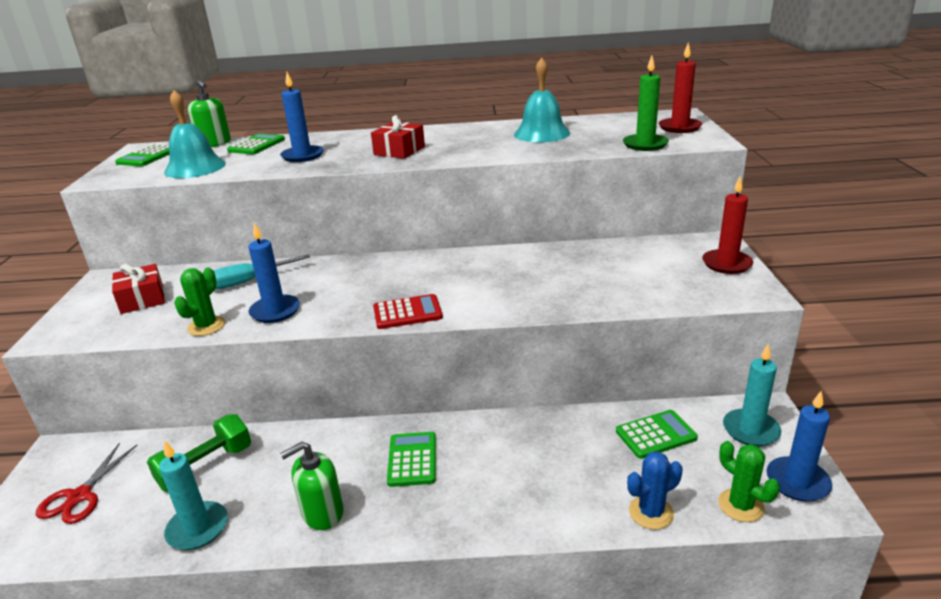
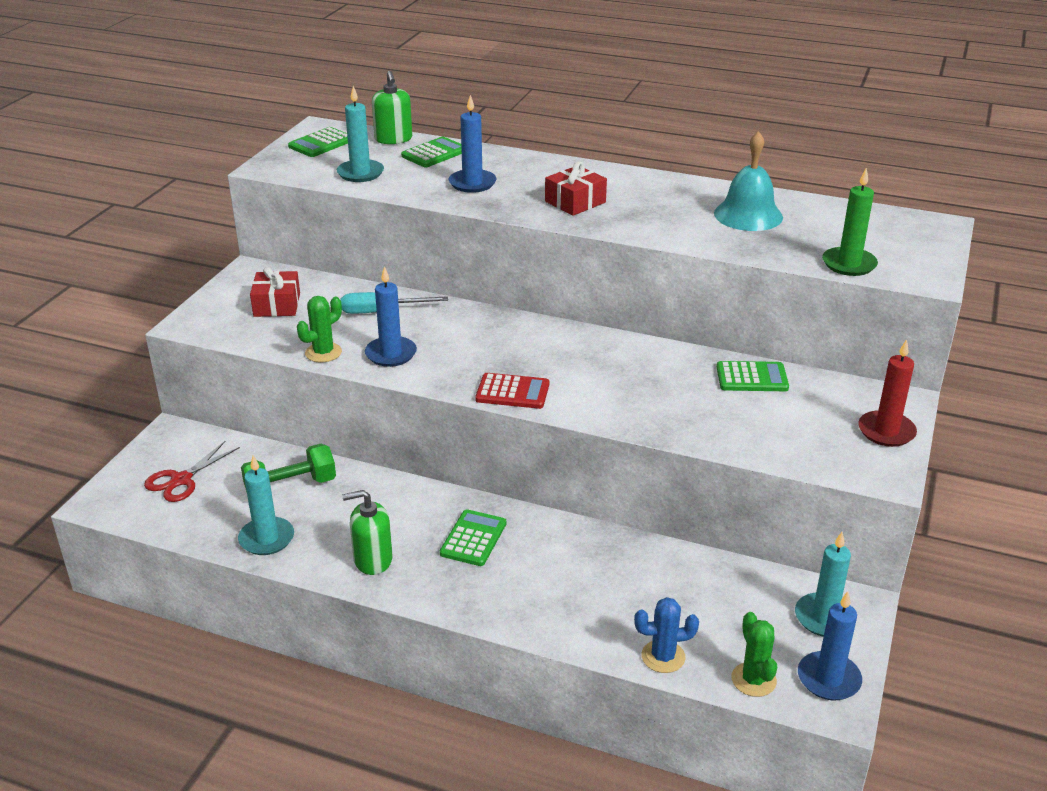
camera: 20 degrees right, 5 degrees up
turquoise bell [164,90,226,178] -> turquoise candle [337,86,384,182]
green calculator [616,410,698,459] -> green calculator moved to [717,361,789,391]
red candle [658,42,702,133] -> none

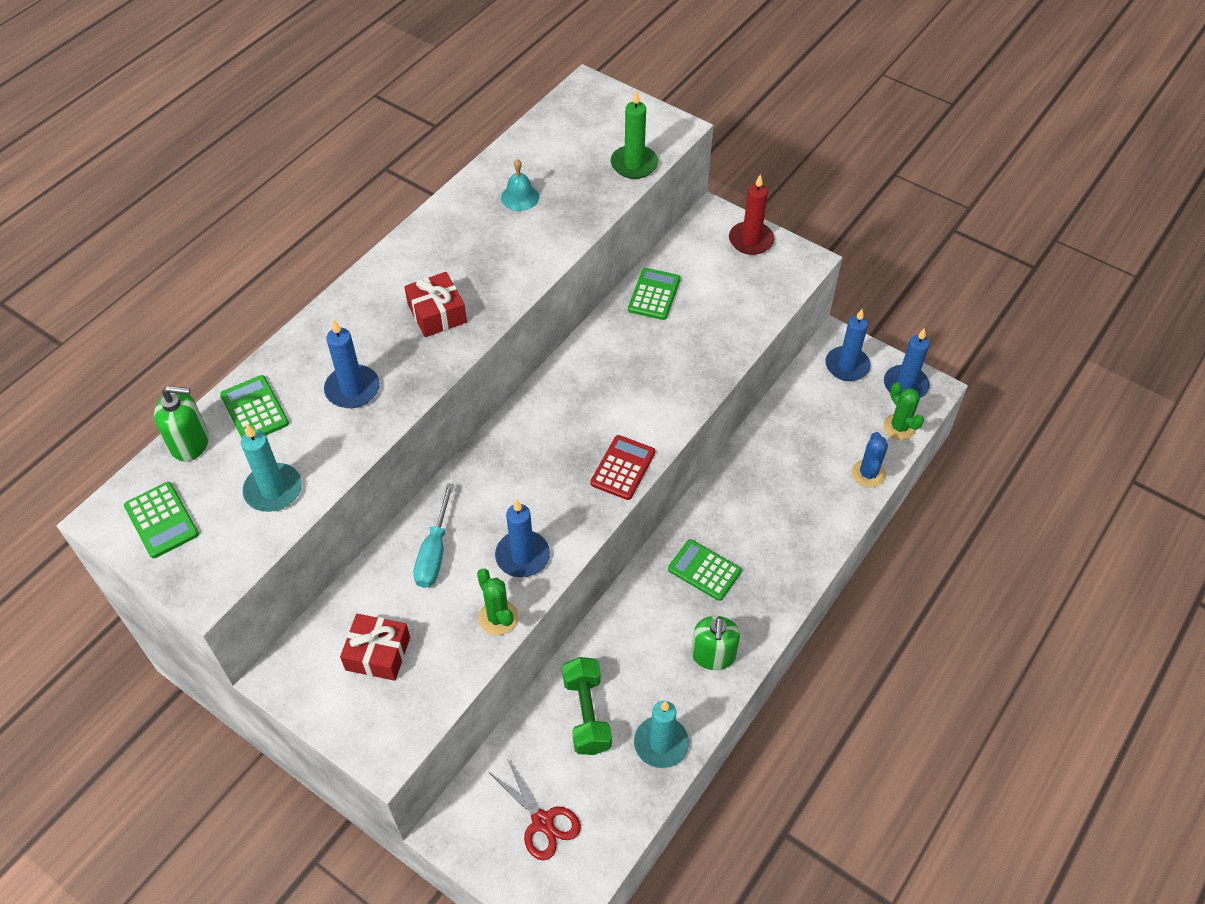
camera: 75 degrees left, 20 degrees up
turquoise bell [714,131,783,231] -> turquoise bell [501,159,539,211], size x0.58
green cactus [732,612,777,697] -> green cactus turned 60 degrees clockwise [883,382,924,440]
turquoise candle [795,532,851,637] -> blue candle [825,309,871,381]

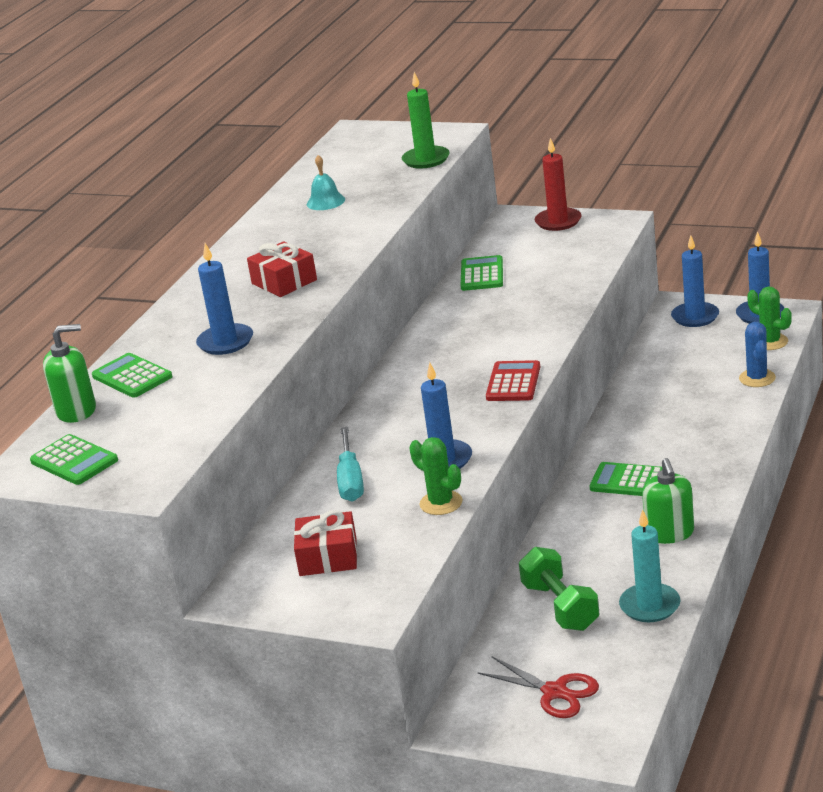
camera: 10 degrees left, 25 degrees down
turquoise candle [241,424,302,512] -> none

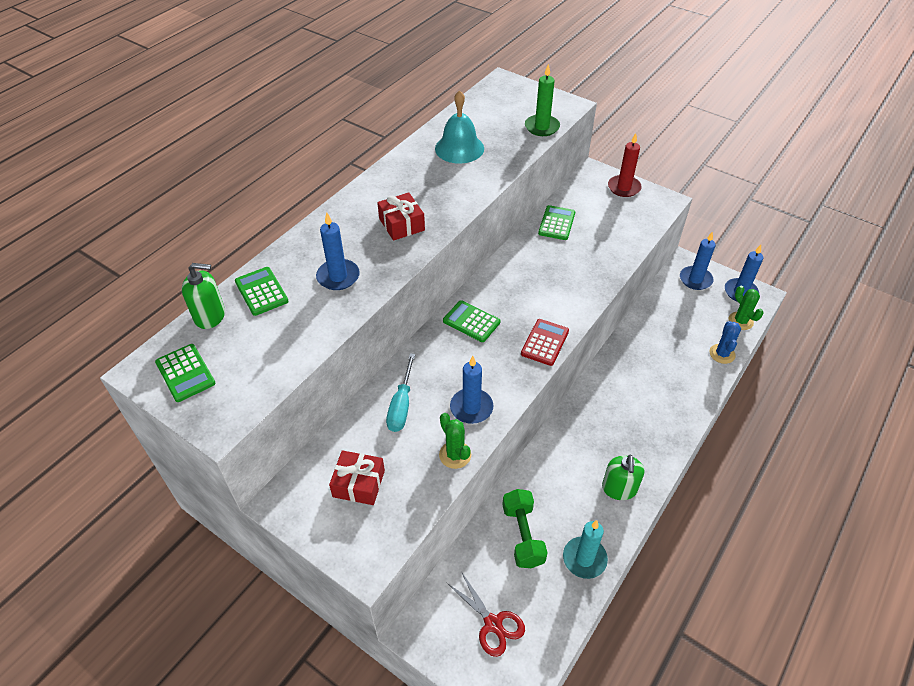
camera: 10 degrees right, 20 degrees up
turquoise bell [307,155,345,210] -> turquoise bell [435,90,484,164], size x1.73
green calculator [590,462,662,496] -> green calculator moved to [443,300,500,342]

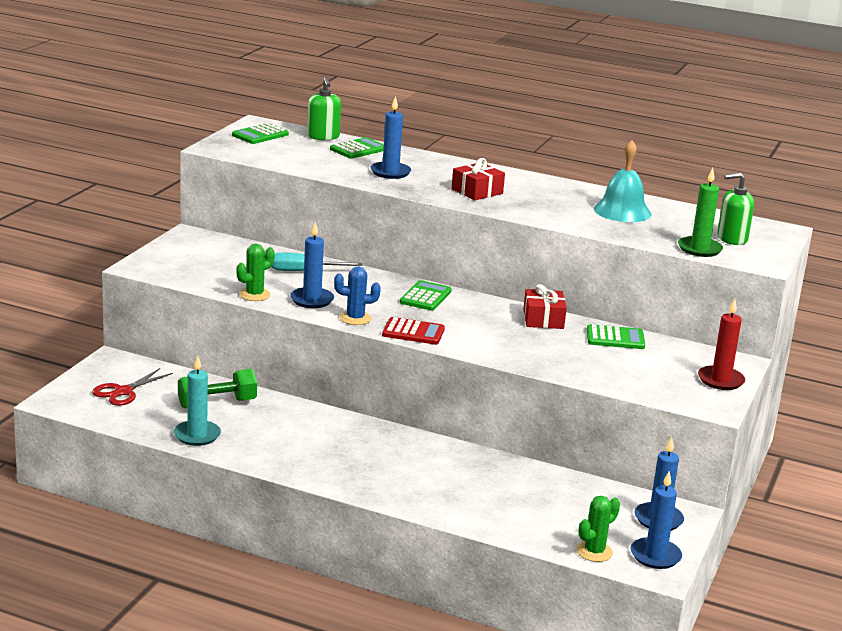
camera: 75 degrees right, 25 degrees down
red gift [329,450,385,505] -> red gift moved to [523,284,567,329]
green soap dispenser [602,455,644,500] -> green soap dispenser moved to [717,173,754,245]
blue cactus [709,321,741,364] -> blue cactus moved to [334,266,381,325]

